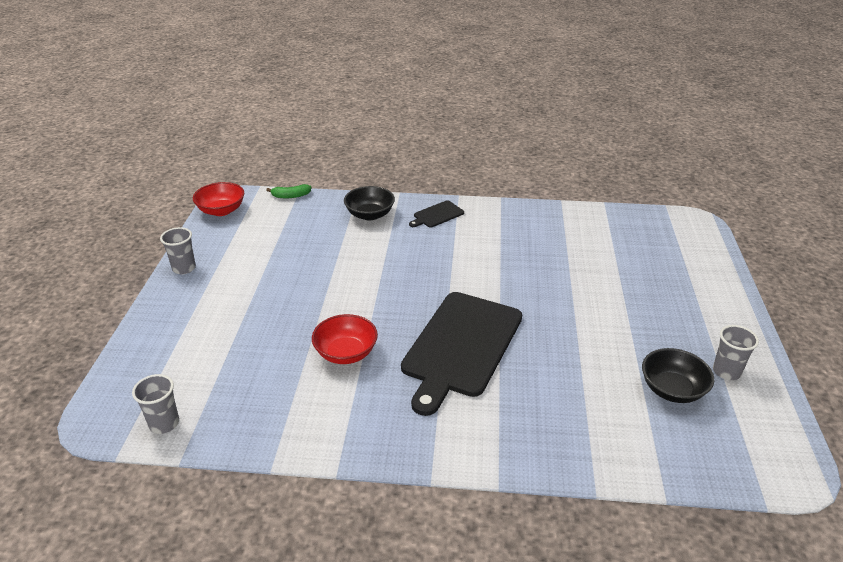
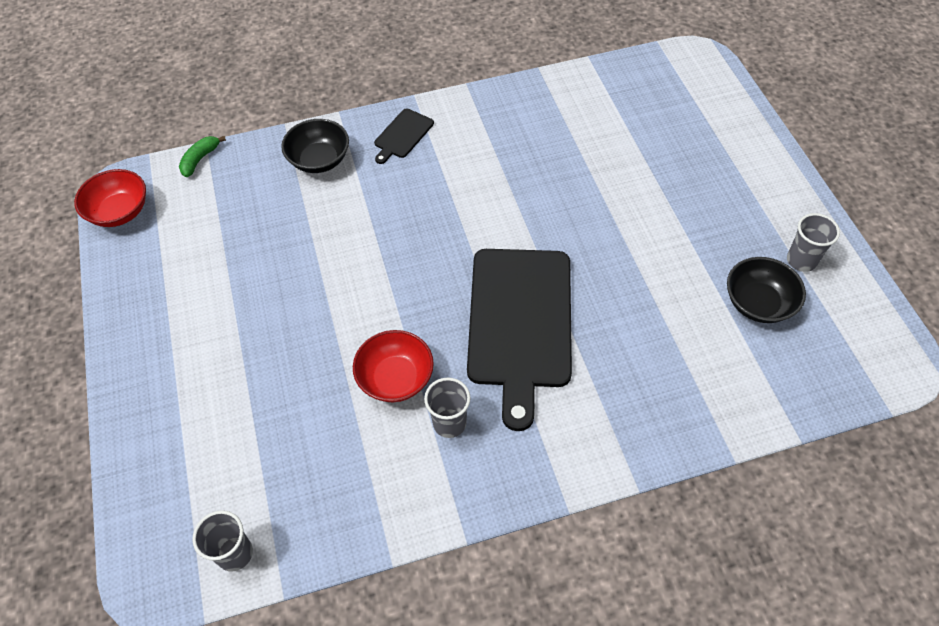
camera: 20 degrees left, 20 degrees up
grey cup [160,227,196,274] -> grey cup moved to [424,378,471,438]
green banana [266,184,311,198] -> green banana turned 150 degrees clockwise [179,136,226,177]

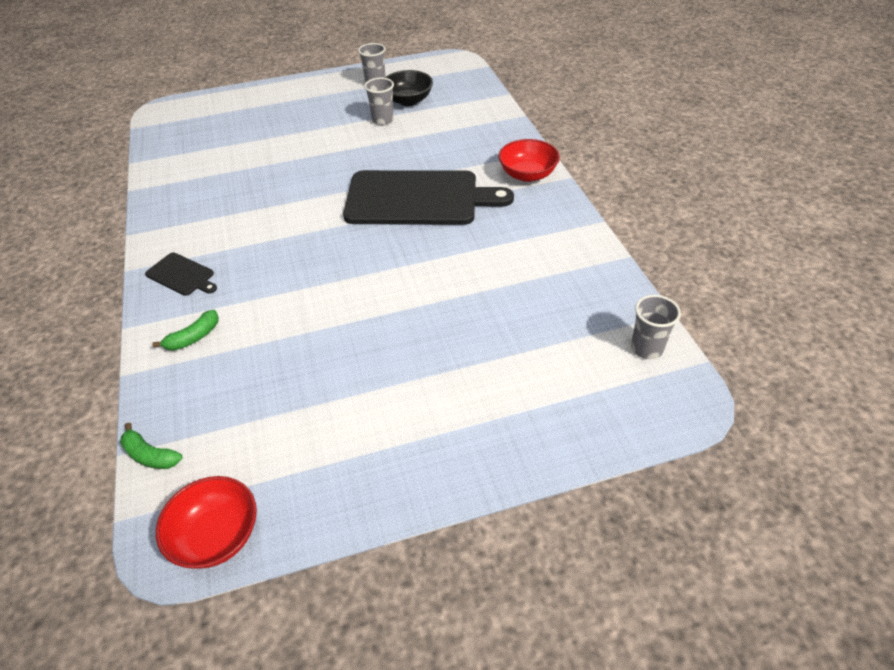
camera: 90 degrees left, 10 degrees down
black bowl [281,119,349,173] -> green banana [152,310,219,351]
red bowl [353,330,434,402] -> red bowl moved to [499,139,560,182]
grey cup [424,378,471,438] -> grey cup moved to [364,77,394,125]

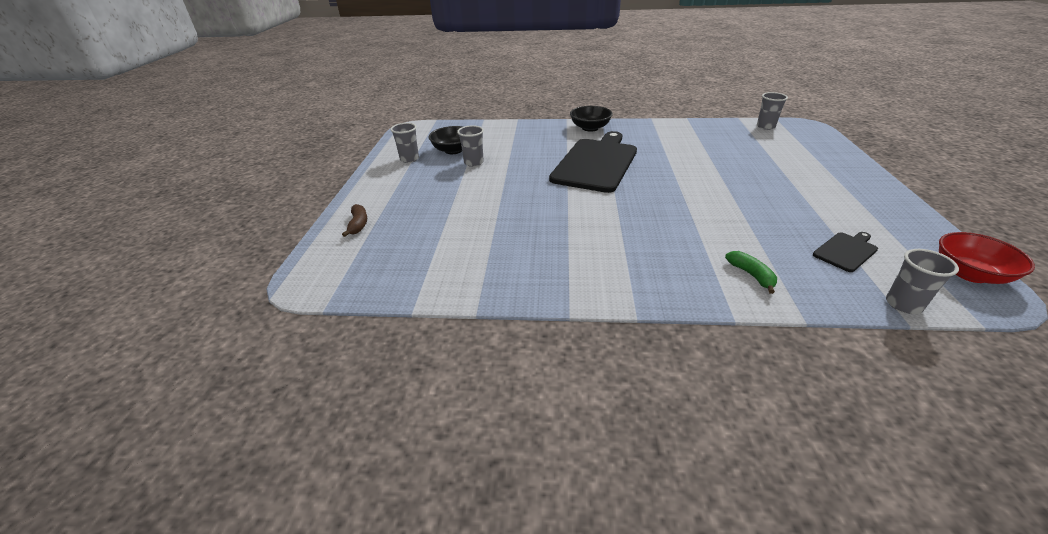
camera: 70 degrees left, 10 degrees down
green banana [120,422,182,469] -> grey cup [886,249,959,314]
black cutting board [145,252,217,296] -> black cutting board moved to [813,232,878,272]
red bowl [499,139,560,182] -> black bowl [570,106,613,132]
none -> brown banana [342,204,367,237]

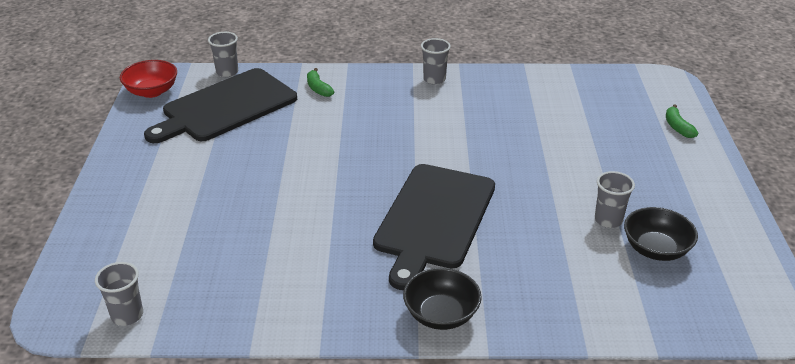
camera: 175 degrees right, 0 degrees up
brown banana [342,204,367,237] -> green banana [666,104,698,138]
grey cup [390,123,419,163] -> grey cup moved to [421,38,451,85]
black cutting board [813,232,878,272] -> black cutting board [144,68,297,143], size x2.31

